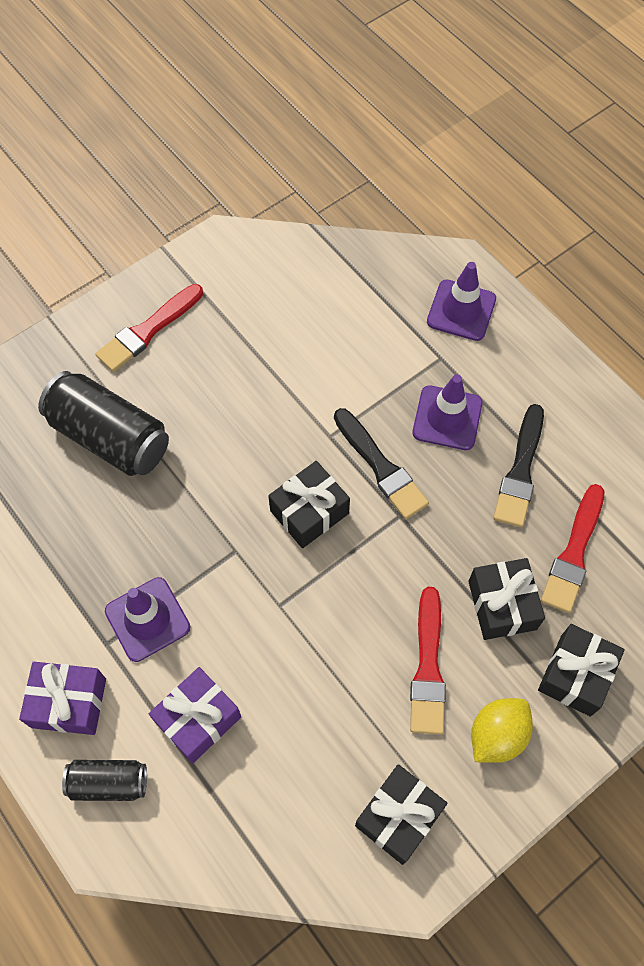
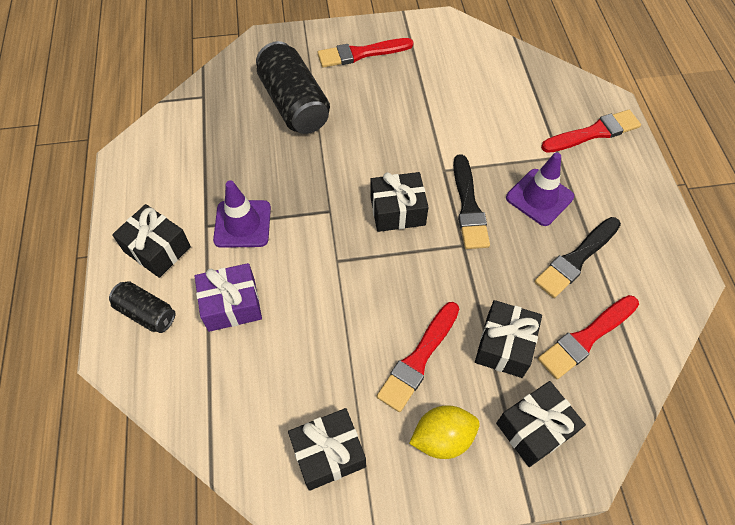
camera: 30 degrees right, 5 degrees down
purple gift [19,662,106,735] -> black gift [112,204,191,278]
purple traffic cone [427,262,496,341] -> red brush [541,110,641,153]

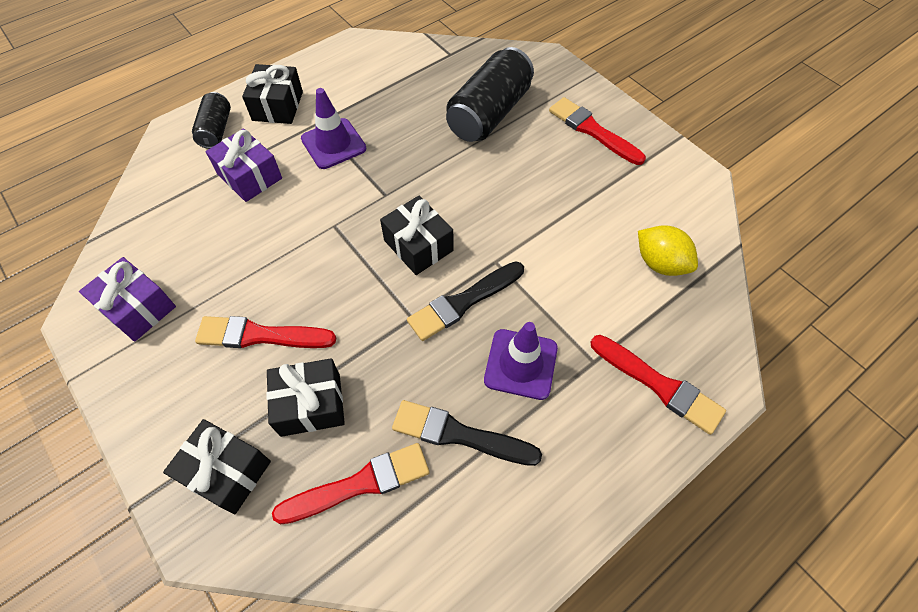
camera: 60 degrees right, 0 degrees up
black gift [288,408,366,491] -> purple gift [79,257,176,342]
yellow lemon [409,405,480,459] -> yellow lemon moved to [638,225,698,276]
red brush [538,295,639,379] -> red brush turned 135 degrees clockwise [272,443,430,525]

